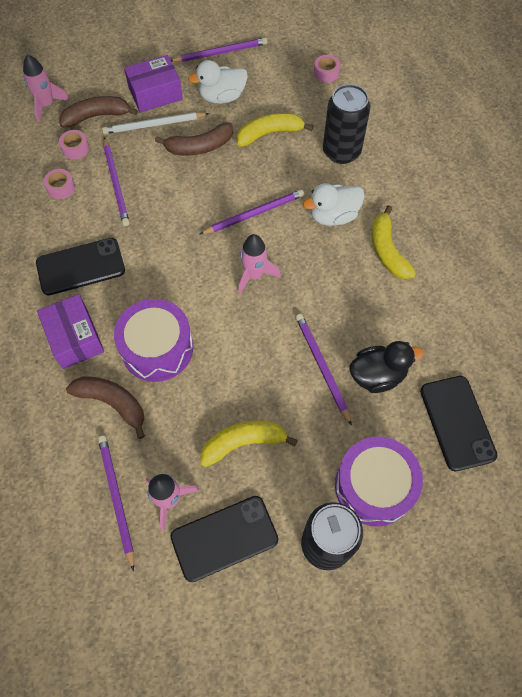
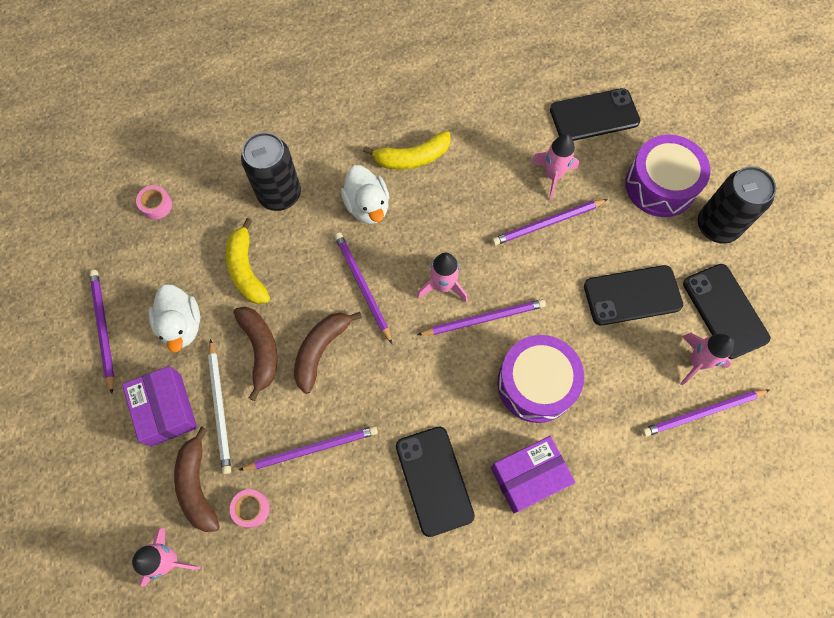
camera: 90 degrees left, 5 degrees up
pink tape [44,169,75,199] -> none
brown banana [66,377,145,439] -> brown banana moved to [294,312,362,394]
yellow banana [200,421,298,467] -> black phone [584,265,683,326]
black duck [349,341,424,393] -> pink rocket [531,134,579,200]
none -> purple pencil [417,299,546,335]

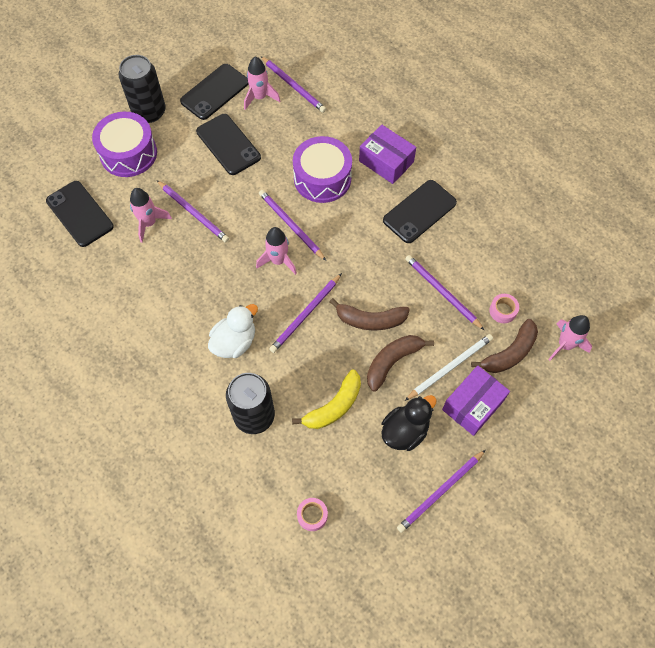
camera: 115 degrees left, 5 degrees down
white duck [148,284,200,352] -> black duck [381,395,437,451]
yellow banana [363,131,451,170] -> none

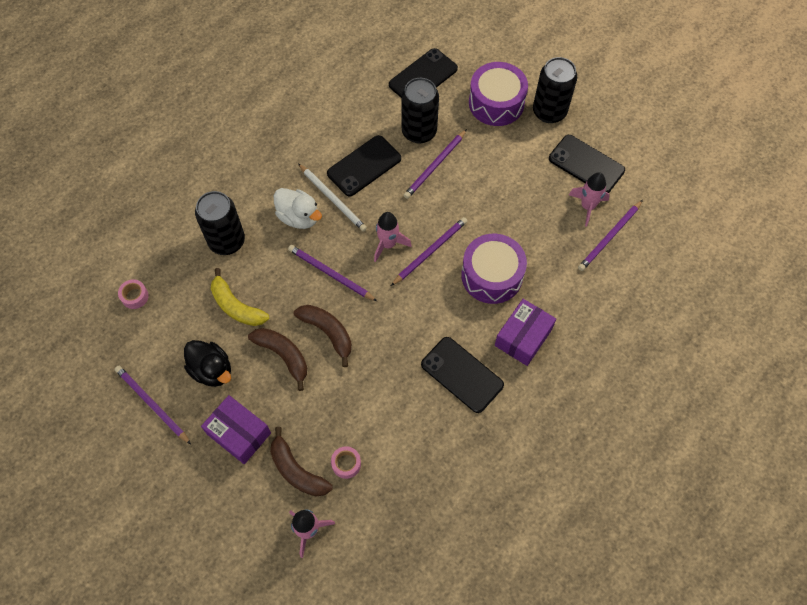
camera: 85 degrees right, 0 degrees up
pink rocket [130,188,172,243] -> black can [401,78,439,144]
black phone [196,114,261,175] -> black phone moved to [327,135,401,197]
brown banana [330,298,410,330] -> brown banana turned 135 degrees clockwise [294,305,352,367]
purple pencil [405,255,484,330] -> none
white pencil [405,334,493,401] -> white pencil moved to [298,163,367,232]

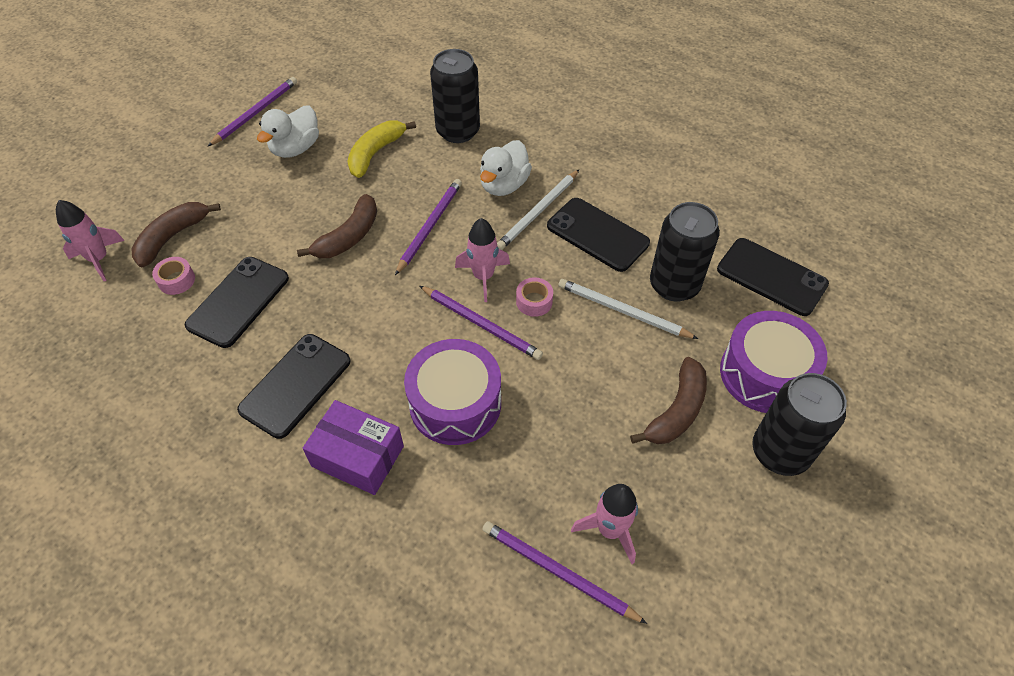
camera: 80 degrees right, 10 degrees down
pink tape [118,279,149,309] -> pink tape moved to [516,277,553,317]
black duck [184,340,231,387] -> white duck [257,106,319,158]
purple box [201,395,271,464] -> none
brown banana [248,328,307,391] -> brown banana moved to [630,357,707,444]
purple pencil [404,129,467,199] -> white pencil [558,279,698,339]
black phone [549,135,625,193] -> black phone moved to [185,257,289,348]

